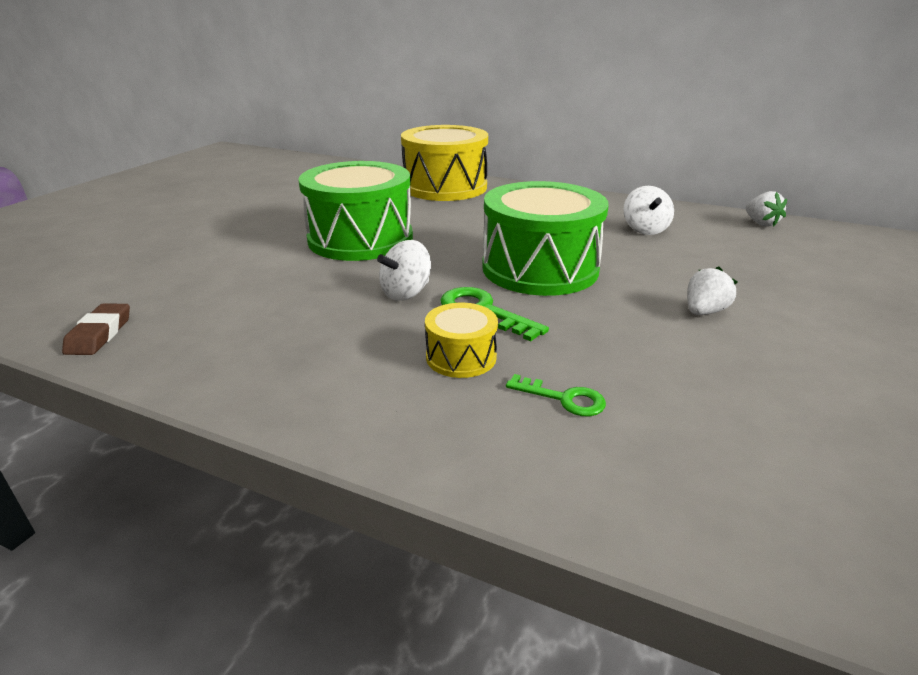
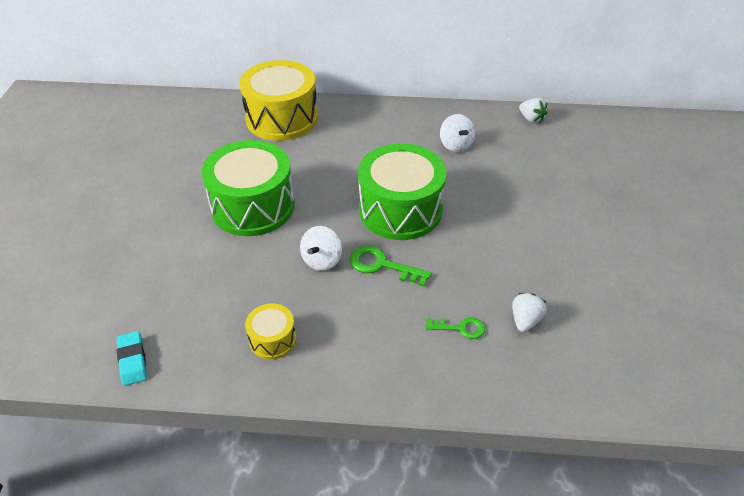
camera: 20 degrees left, 15 degrees up
brown eraser [62,303,130,355] -> turquoise eraser [117,331,147,386]
yellow drum [425,303,498,378] -> yellow drum moved to [245,303,296,359]
white strawberry [687,267,737,315] -> white strawberry moved to [512,293,547,332]

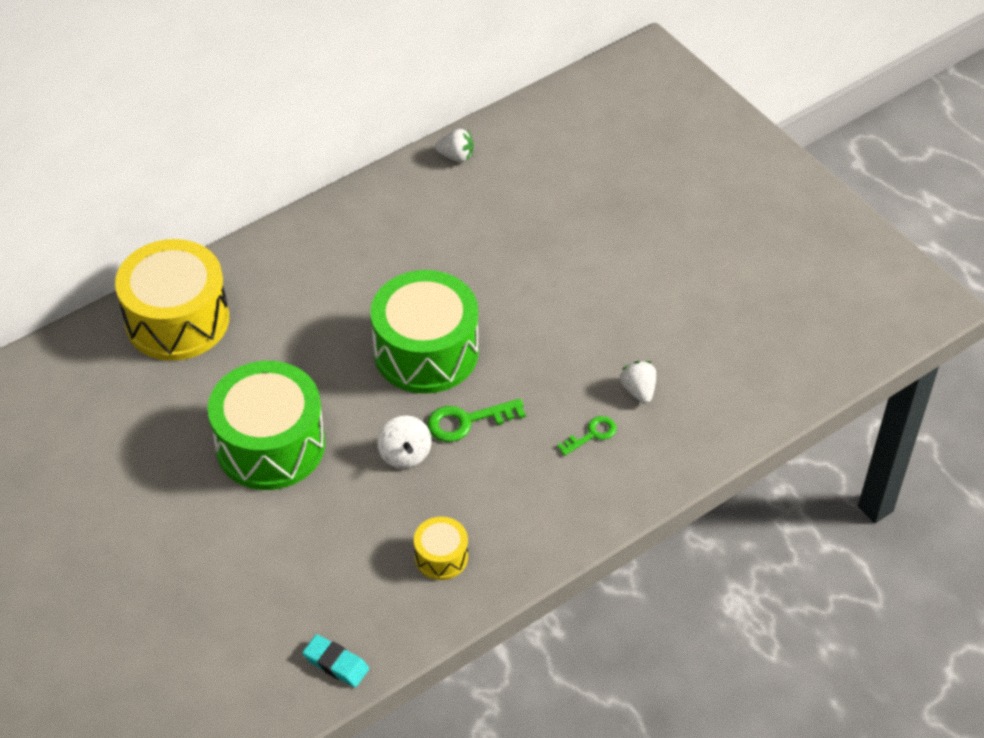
camera: 40 degrees left, 5 degrees up
white spinning top [440,114,475,152] -> none

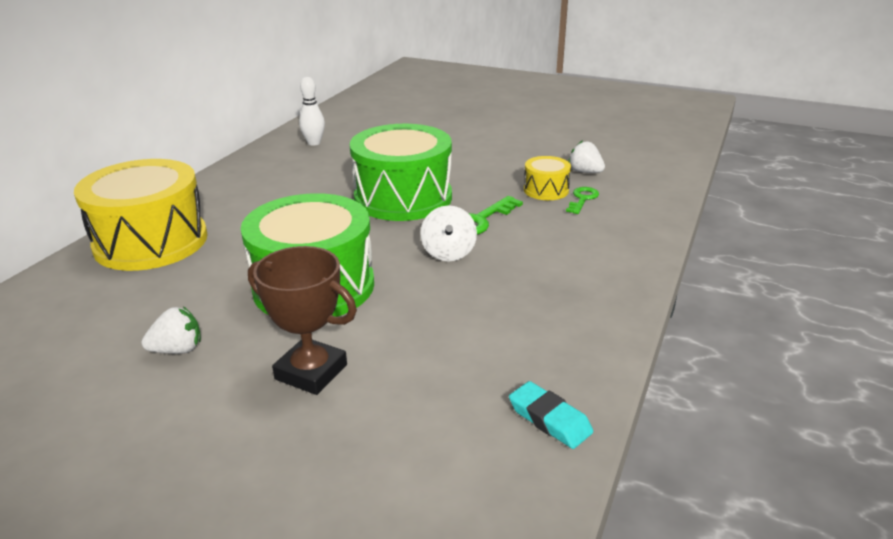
camera: 30 degrees left, 20 degrees down
turquoise eraser [302,634,369,687] -> turquoise eraser turned 45 degrees clockwise [509,381,593,449]
white spinning top [377,416,432,469] -> white spinning top turned 45 degrees clockwise [420,205,477,261]
yellow drum [414,517,468,580] -> yellow drum moved to [524,156,571,200]
white strawberry [435,129,473,162] -> white strawberry moved to [142,307,201,354]
none -> brown trophy [248,246,357,395]
none -> white bowling pin [299,77,325,146]

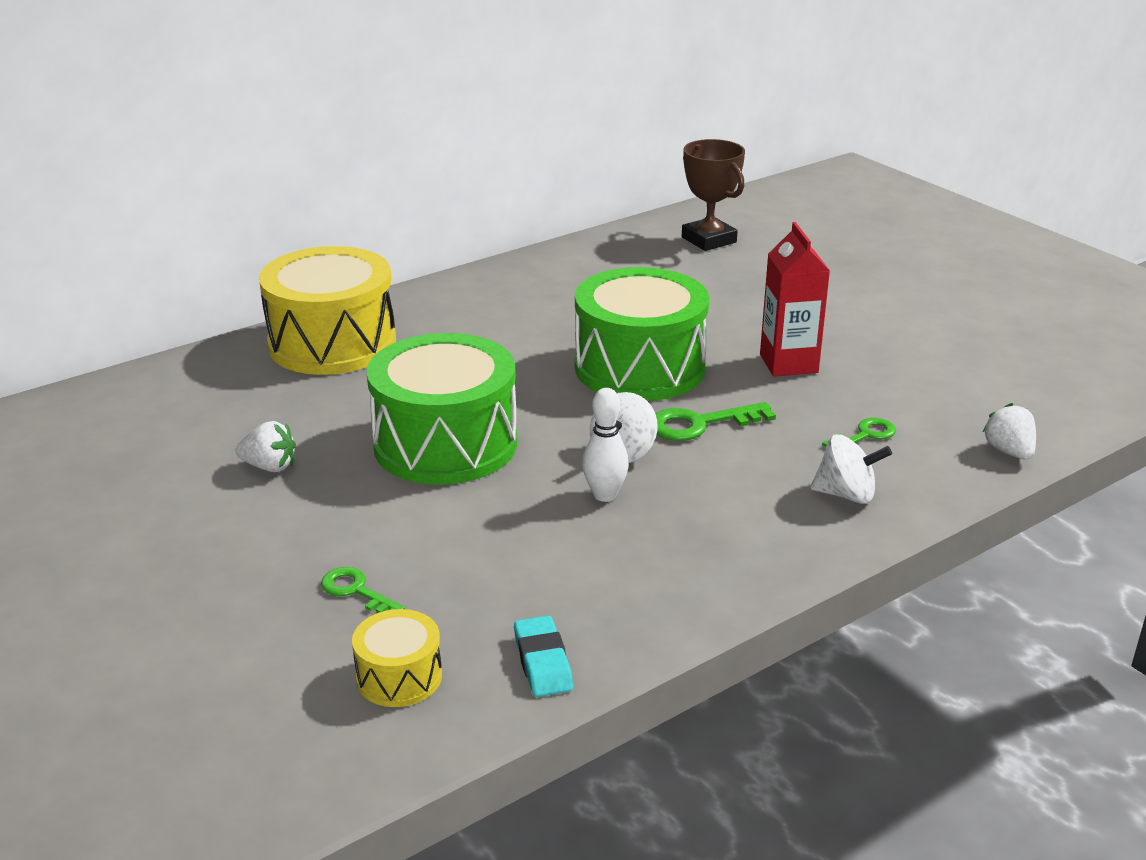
camera: 30 degrees right, 0 degrees up
brown trophy [248,246,357,395] -> brown trophy moved to [682,139,745,251]
white bowling pin [299,77,325,146] -> white bowling pin moved to [582,388,629,502]
yellow drum [524,156,571,200] -> yellow drum moved to [352,609,442,707]
white strawberry [568,140,605,173] -> white strawberry moved to [982,403,1036,459]
none -> green key [321,567,405,613]
none -> red carton [760,222,830,377]
none -> white spinning top [810,434,892,504]

